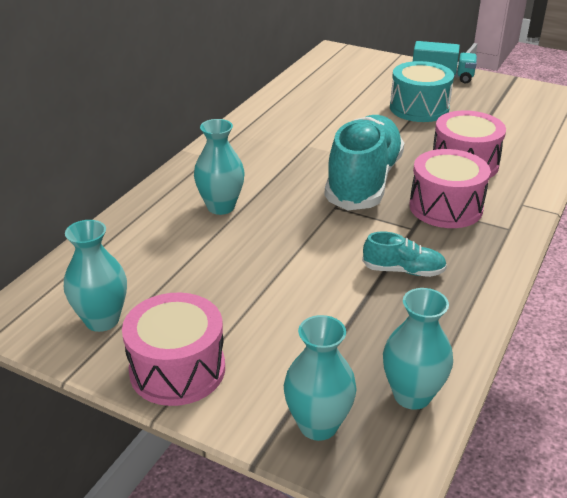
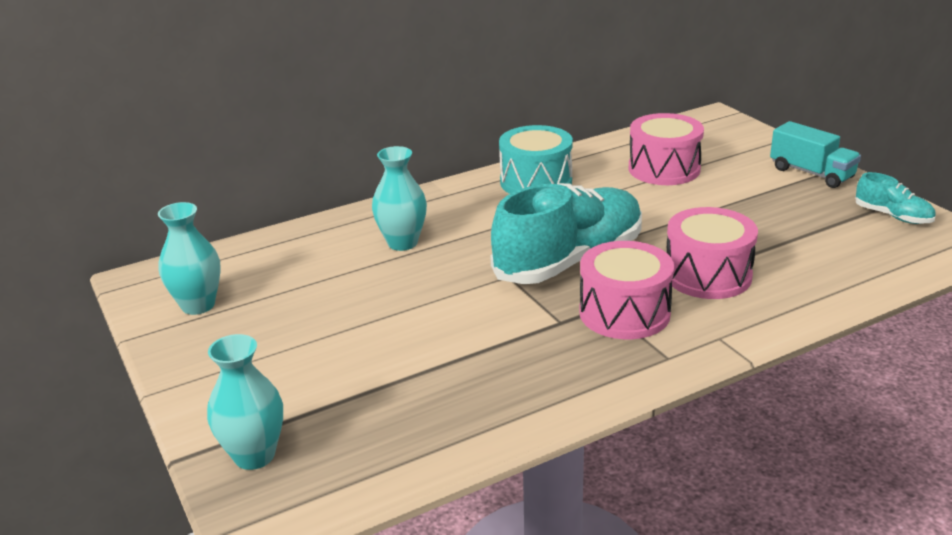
camera: 35 degrees right, 5 degrees down
pink drum [122,293,225,406] -> pink drum moved to [628,113,704,185]
turquoise shoe [362,232,447,277] -> turquoise shoe moved to [855,172,936,224]
turquoise vase [383,288,453,410] -> none
turquoise drum [390,61,454,122] -> turquoise drum moved to [499,125,573,194]

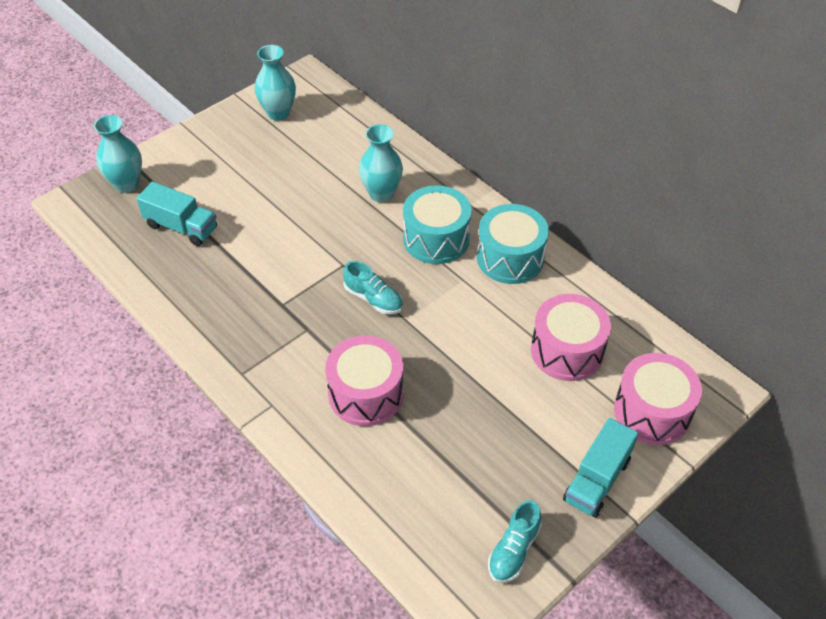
camera: 75 degrees right, 20 degrees up
turquoise shoe [490,183,642,284] -> turquoise shoe [343,261,403,314], size x0.45
pink drum [579,241,674,339] -> pink drum moved to [614,353,702,445]
none -> turquoise truck [136,182,217,246]
none -> turquoise drum [403,185,471,264]

